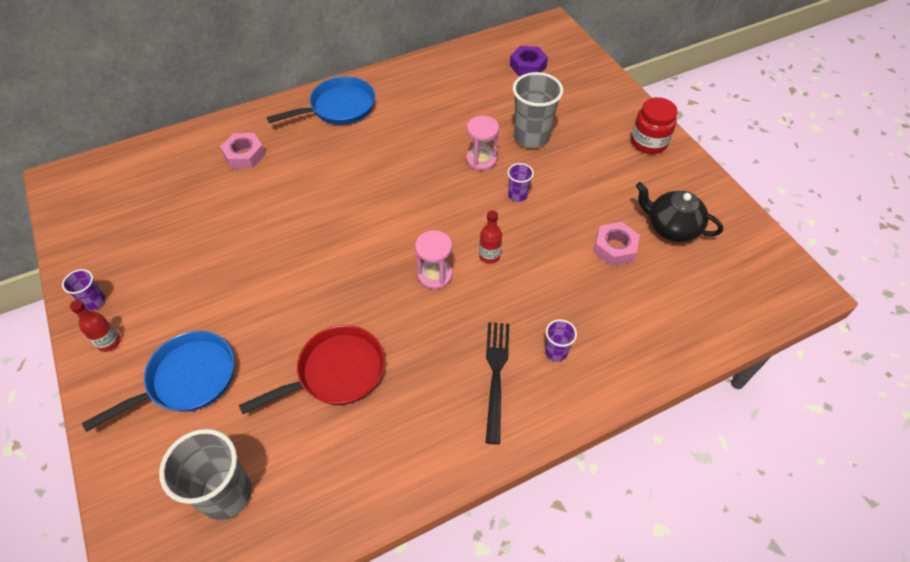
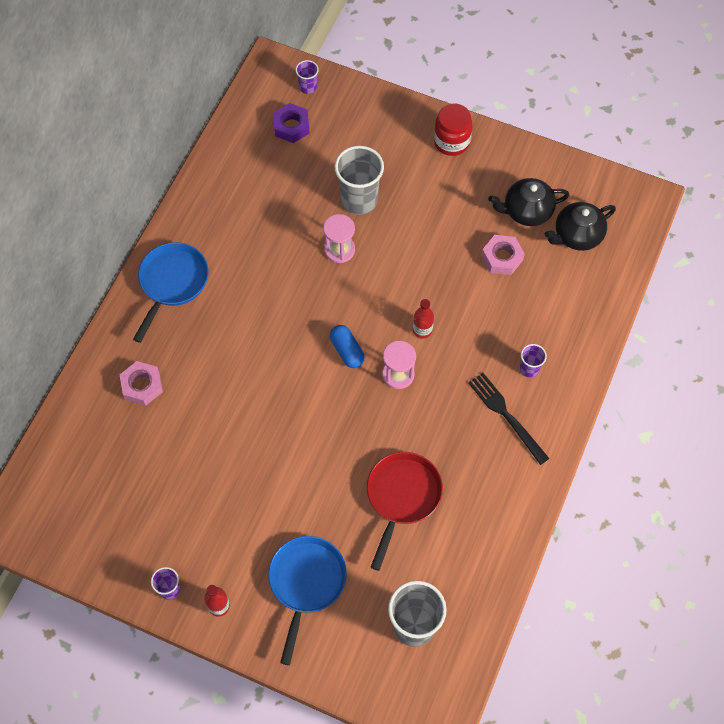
camera: 40 degrees left, 10 degrees up
purple cup [507,163,534,202] -> purple cup moved to [295,60,319,94]
none -> blue capsule [330,325,365,368]
none -> black teapot [545,202,616,251]

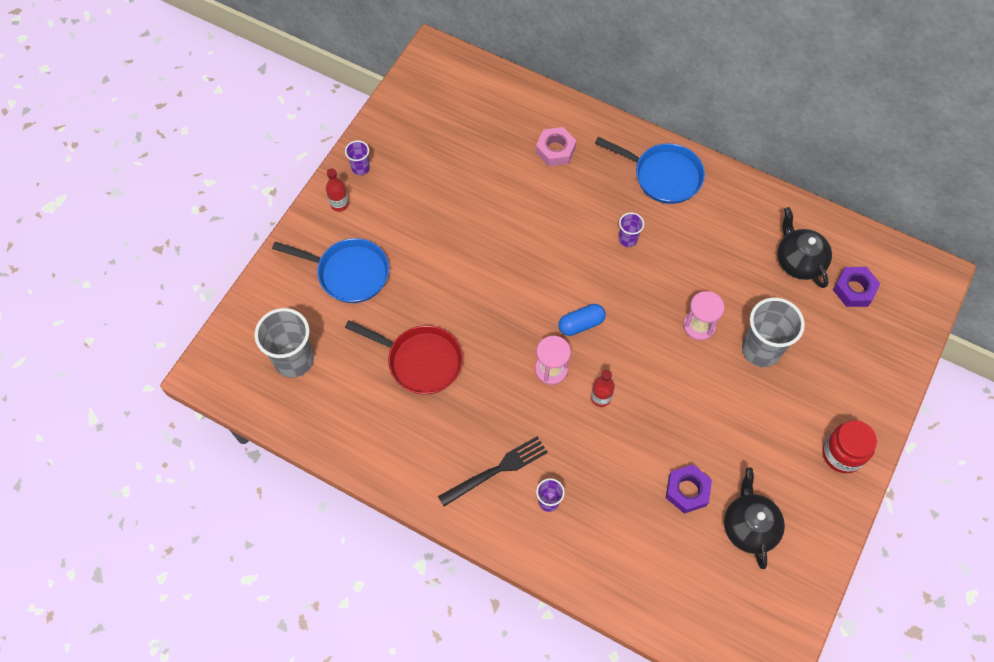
camera: 95 degrees right, 0 degrees up
purple cup [295,60,319,94] -> purple cup moved to [619,213,644,247]
pink nut [481,235,525,275] -> purple nut [666,465,712,514]
black teapot [545,202,616,251] -> black teapot moved to [777,207,832,288]

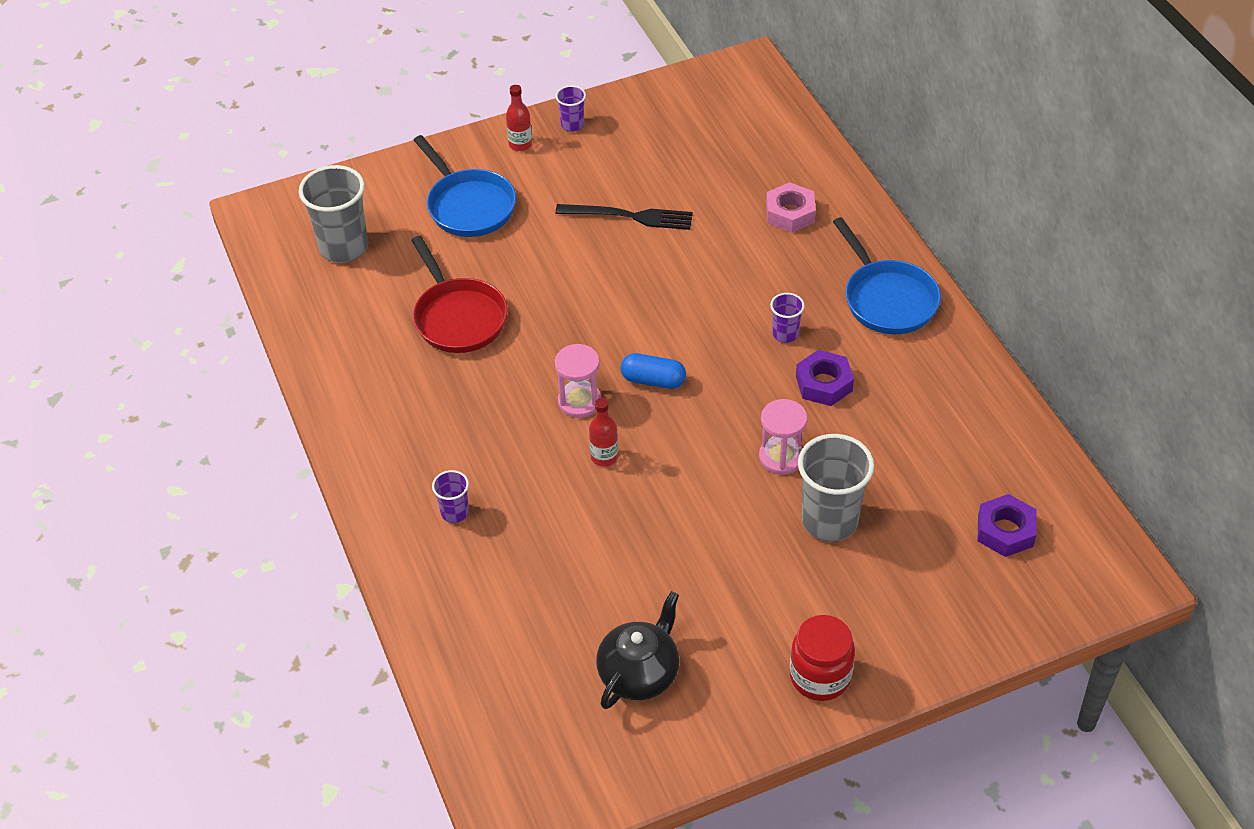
camera: 40 degrees right, 15 degrees down
black fork [438,436,548,506] -> black fork moved to [555,204,693,230]
purple nut [666,465,712,514] -> purple nut moved to [796,350,854,406]
black teapot [777,207,832,288] -> none

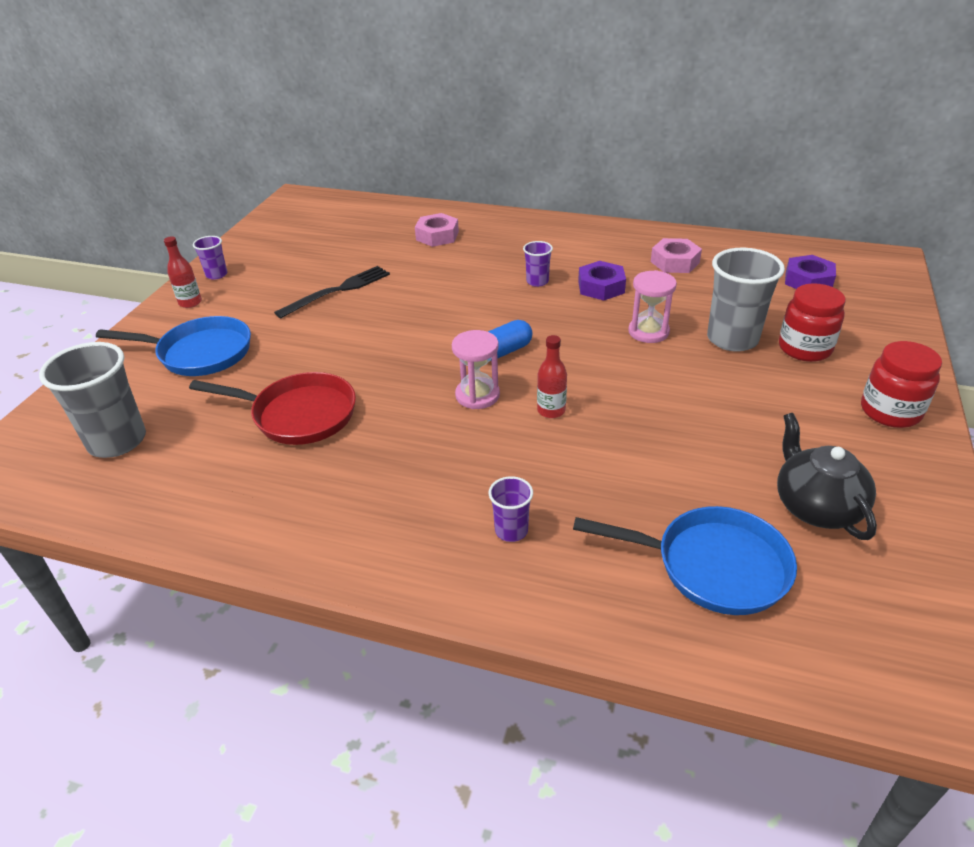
camera: 50 degrees left, 10 degrees down
blue pan [833,217,941,334] -> blue pan moved to [573,506,797,615]
none -> pink nut [651,238,702,273]
none -> red jar [779,283,846,362]

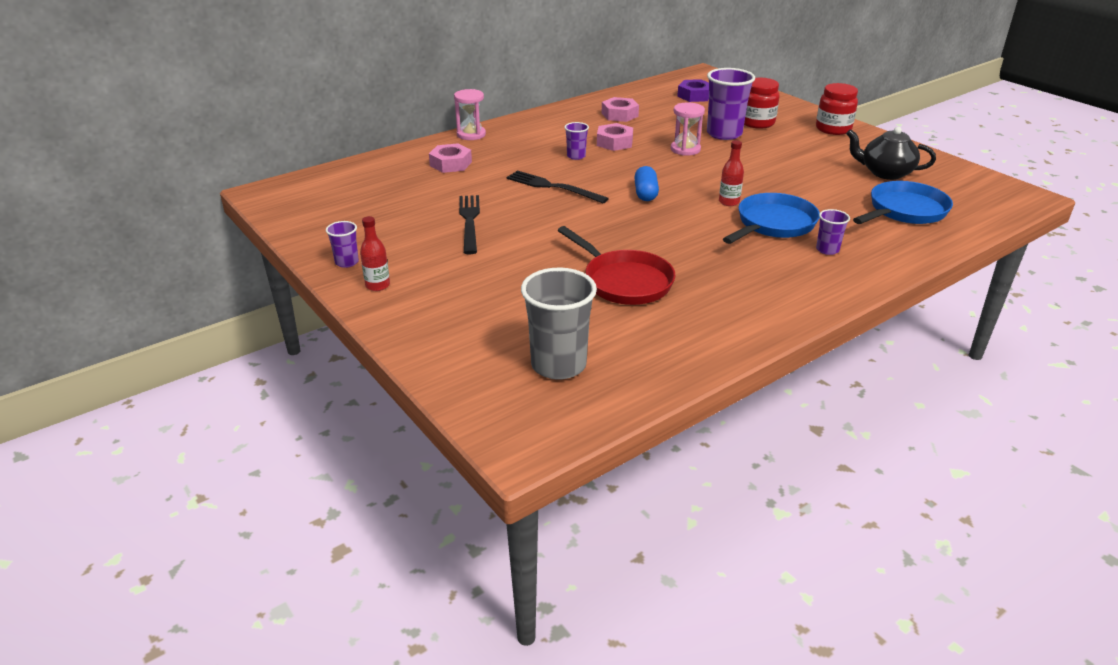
camera: 55 degrees left, 5 degrees down
blue pan [96,316,251,376] -> blue pan moved to [723,193,820,244]
red pan [189,372,356,445] -> red pan turned 90 degrees clockwise [557,226,675,305]
pink hourglass [452,330,500,409] -> pink hourglass moved to [454,89,486,140]
purple nut [578,261,626,300] -> pink nut [597,123,633,151]
grey cup [707,248,785,352] -> purple cup [707,68,755,140]
none -> black fork [507,171,609,203]

